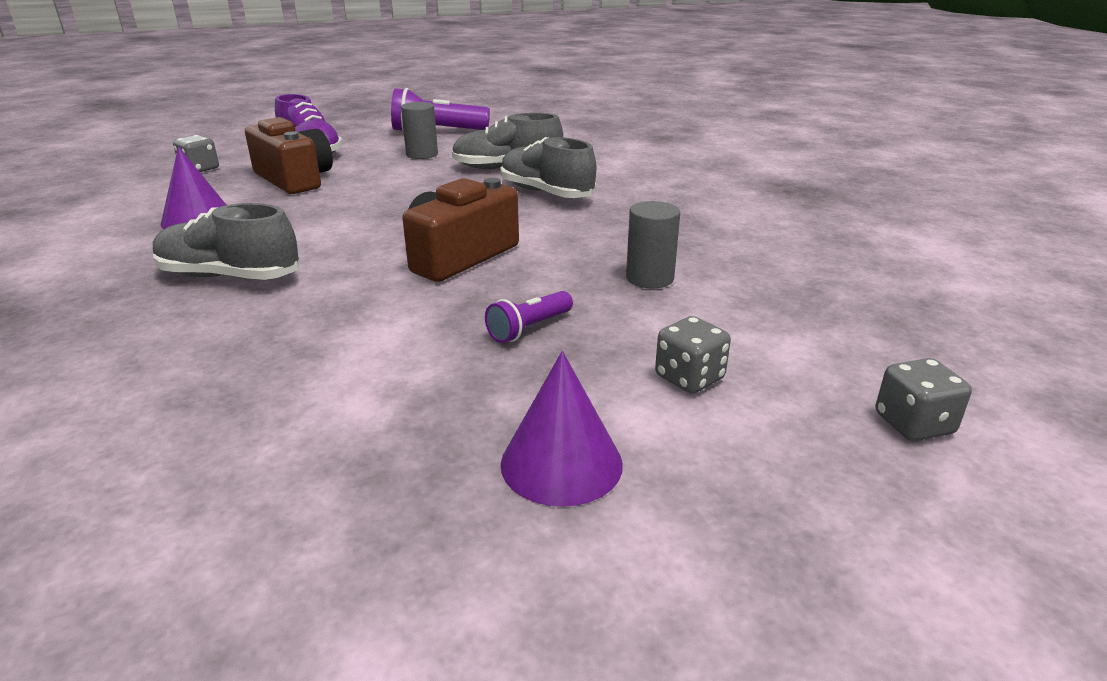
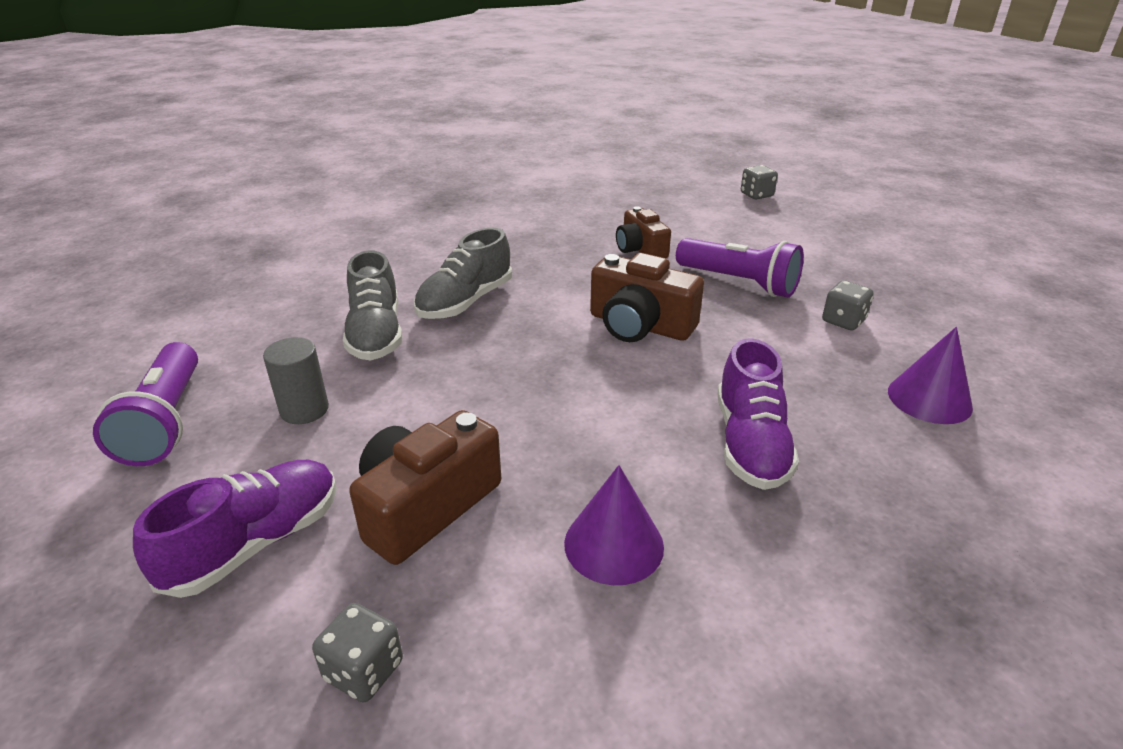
camera: 100 degrees left, 5 degrees up
grey shoe [153,203,299,280] -> purple shoe [717,338,799,490]
purple flashlight [485,291,573,343] -> purple flashlight [676,238,804,297], size x1.89
purple cone [501,351,623,507] -> purple cone moved to [888,327,973,424]
grey cylinder [626,201,680,289] -> brown camera [616,206,671,258]
grey dice [655,316,731,394] -> grey dice moved to [822,280,874,331]

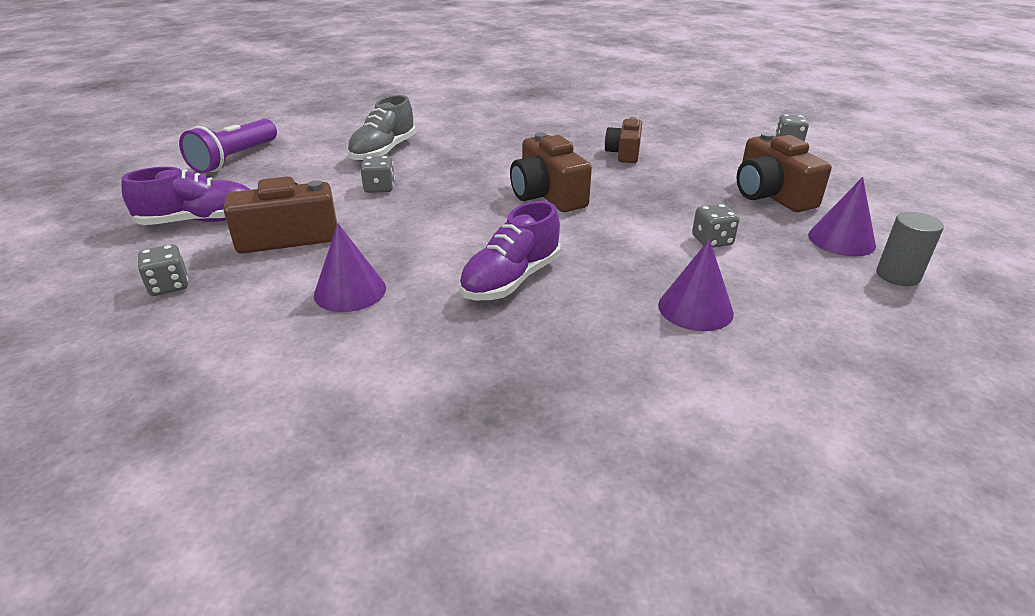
camera: 35 degrees right, 0 degrees up
grey cylinder [263,337,329,424] -> grey cylinder moved to [877,212,944,286]
grey shoe [414,228,512,319] -> none
purple flashlight [676,238,804,297] -> none
none -> grey dice [360,156,395,193]
none -> brown camera [737,132,832,212]
none -> purple cone [808,177,876,257]

